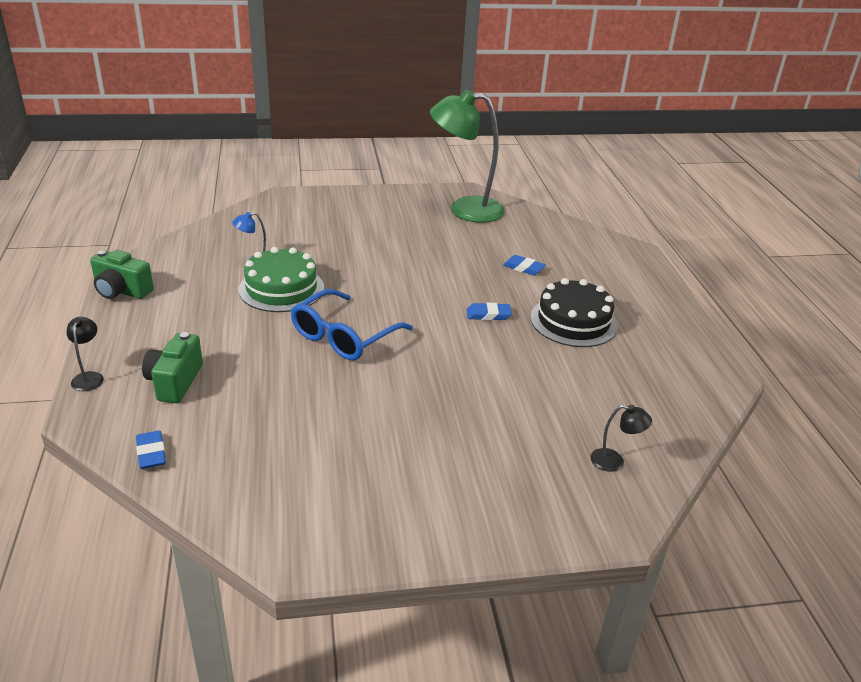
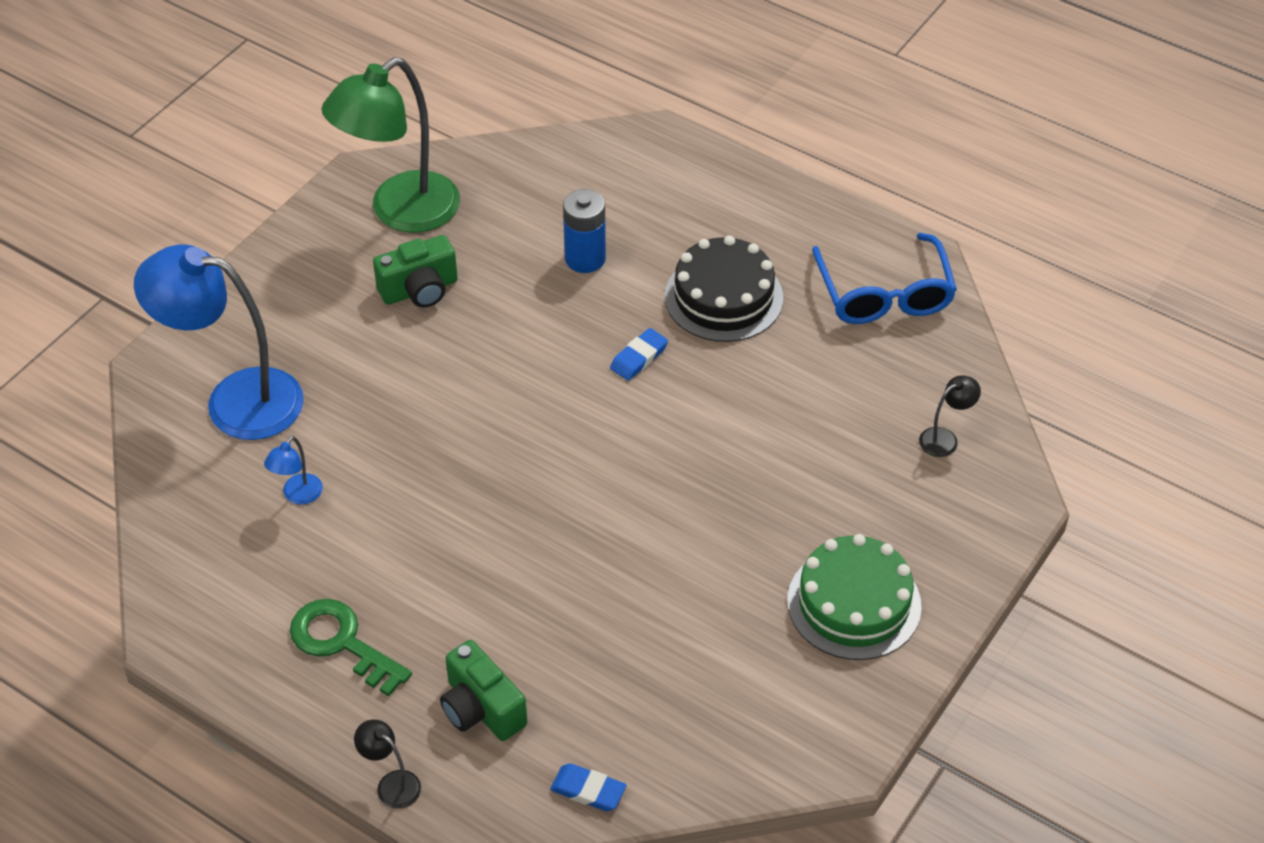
camera: 45 degrees left, 15 degrees up
green camera [90,250,154,299] -> green camera moved to [373,235,458,308]
green cake [238,247,324,312] -> green cake moved to [787,534,922,660]
blue glasses [291,289,413,360] -> blue glasses moved to [812,233,957,324]
blue eraser [503,255,546,275] -> blue battery [563,189,606,273]
none -> blue lamp [134,244,304,440]
none -> green key [290,599,412,697]

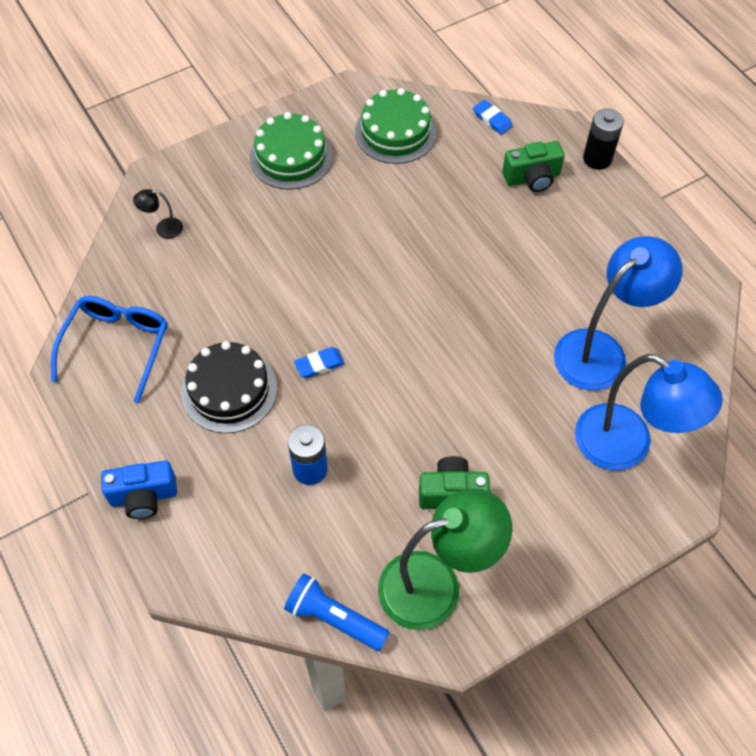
camera: 155 degrees left, 10 degrees up
blue lamp [264,436,323,505] -> blue lamp [554,236,682,391], size x2.50
green key [290,599,412,697] -> none
black lamp [354,719,421,809] -> black battery [583,108,624,170]
green camera [440,640,527,741] -> green camera turned 90 degrees clockwise [502,141,565,192]
none -> blue camera [101,460,177,519]
none -> blue flashlight [284,573,390,651]
none -> green cake [355,88,437,164]

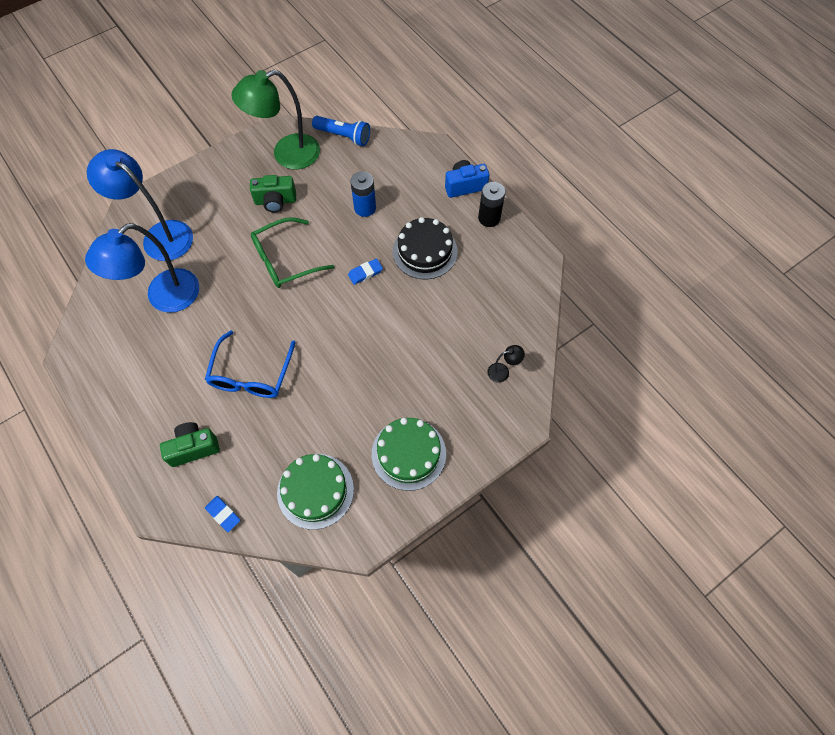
camera: 175 degrees right, 5 degrees up
blue glasses [51,296,168,403] -> blue glasses moved to [205,330,296,398]
black battery [583,108,624,170] -> black battery moved to [478,182,505,227]
none -> green glasses [251,217,334,288]

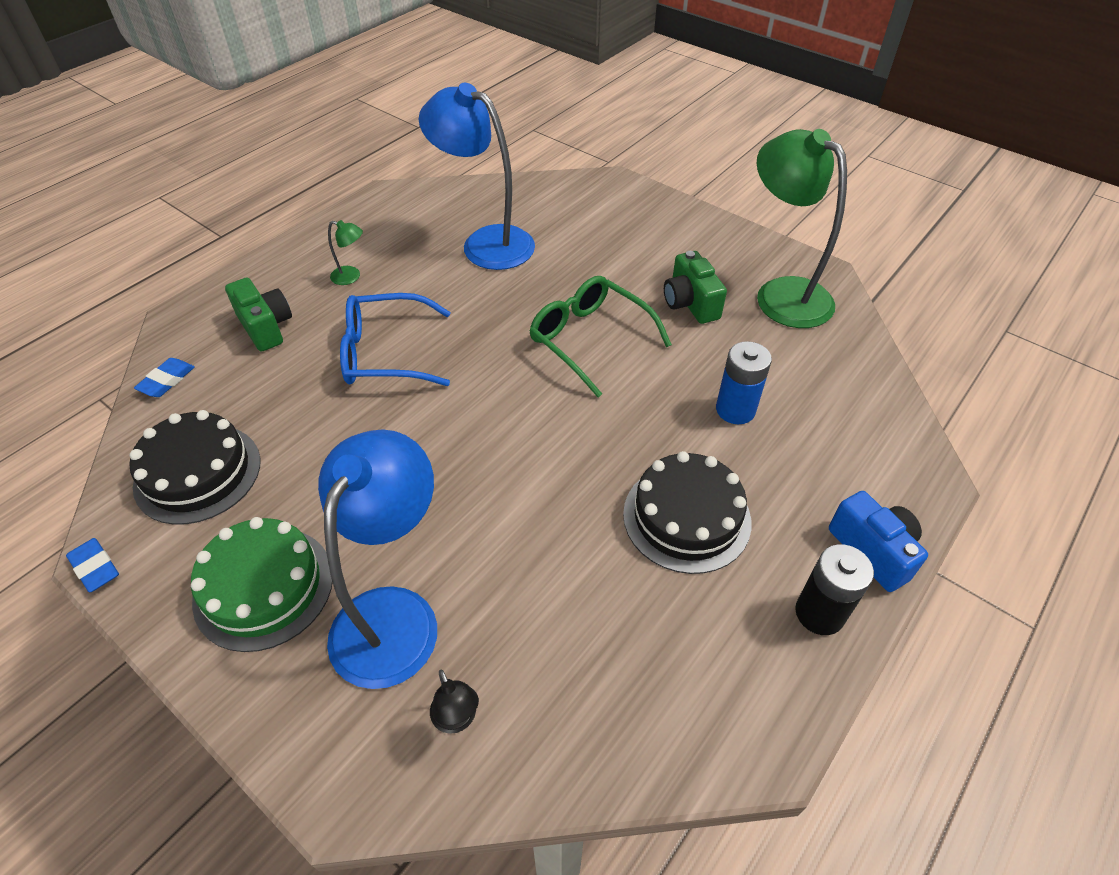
camera: 75 degrees right, 15 degrees down
blue lamp [87,149,193,261] -> blue lamp moved to [318,429,437,689]
green cake [277,454,354,530] -> black cake [129,410,260,525]
blue flashlight [312,116,370,146] -> none
blue eraser [348,259,383,285] -> blue eraser moved to [66,538,119,592]
none -> green lamp [328,220,363,285]

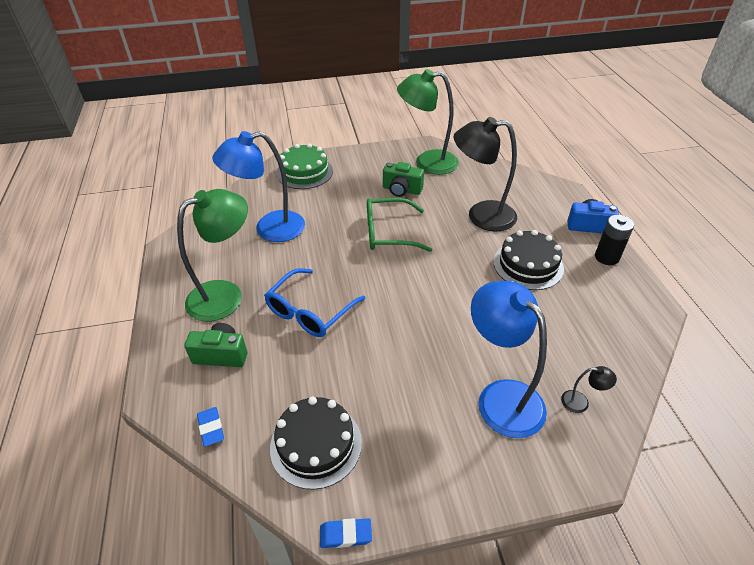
camera: 50 degrees left, 5 degrees down
green cake [191,517,332,652] -> green cake moved to [276,143,333,189]
green lamp [328,220,363,285] -> green lamp [177,189,248,322], size x2.50
blue battery [716,341,772,424] -> black lamp [454,117,517,232]

